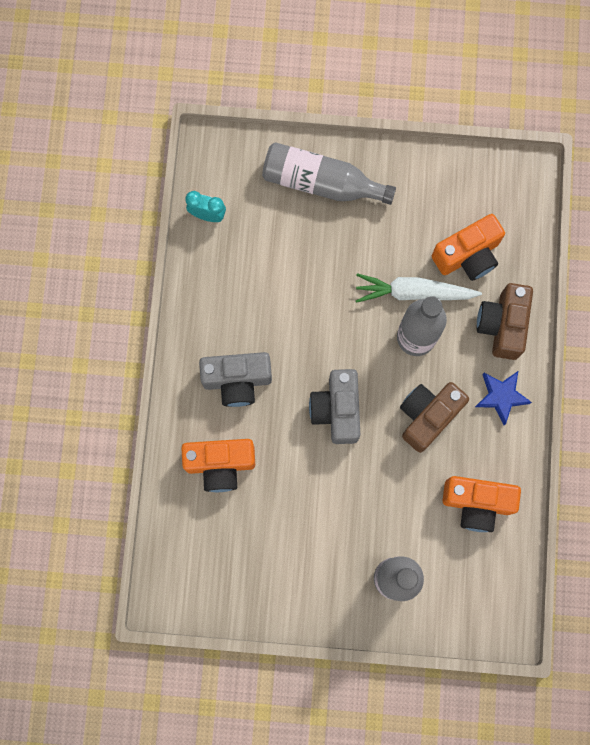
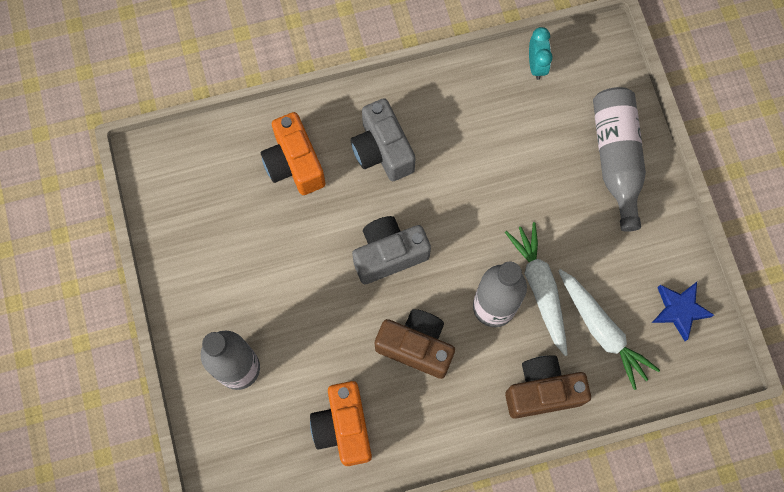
camera: 70 degrees right, 5 degrees down
orange camera [432,214,505,281] -> white carrot [558,269,660,390]
blue star [475,371,532,425] -> blue star moved to [652,282,714,341]

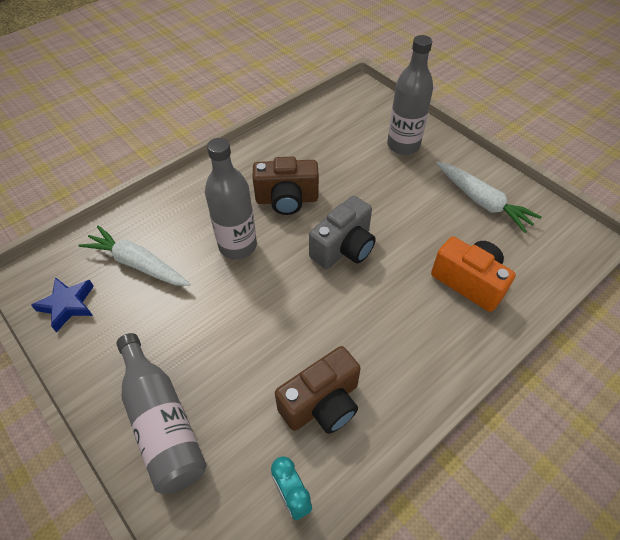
camera: 155 degrees right, 20 degrees down
orange camera [310,381,372,466] -> none
grey camera [351,98,415,181] -> none
white carrot [505,222,568,356] -> white carrot moved to [436,162,541,233]
brown camera [505,355,591,419] -> brown camera moved to [275,346,361,434]

